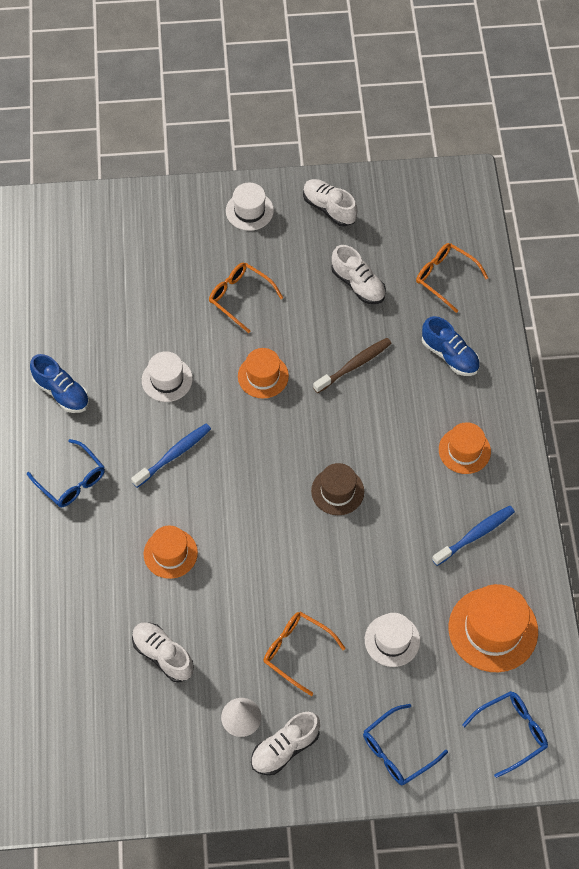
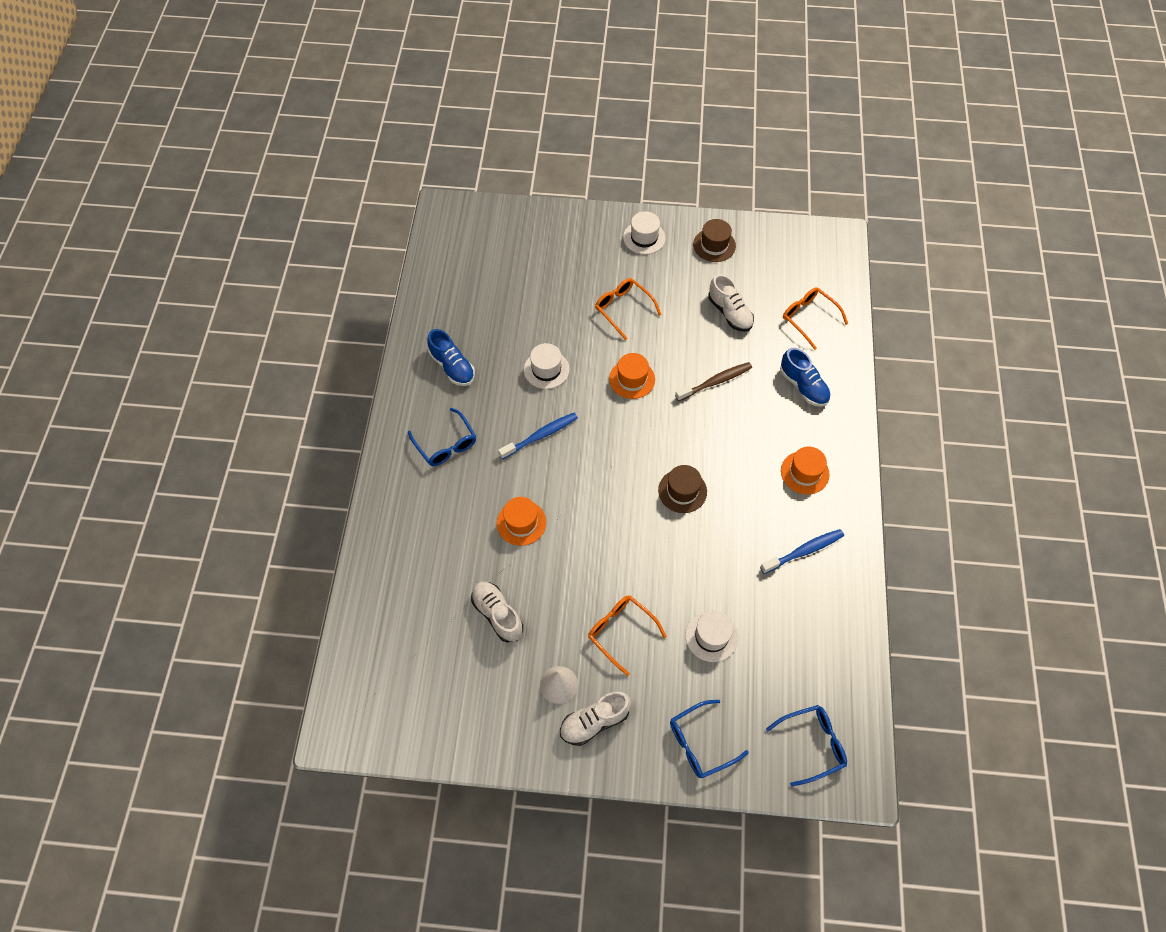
camera: 10 degrees right, 0 degrees up
white shoe [303,179,357,227] -> brown hat [693,219,736,262]
orange hat [449,584,538,672] -> none

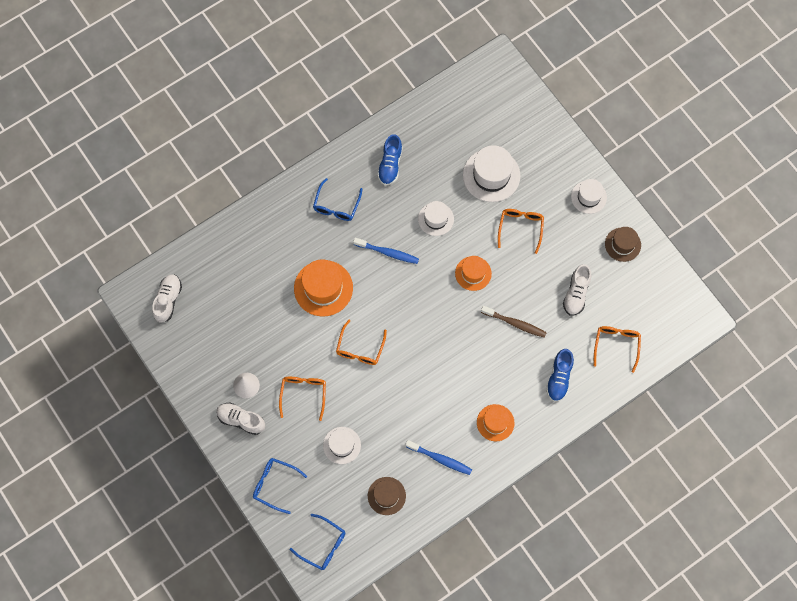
camera: 50 degrees right, 10 degrees up
white shoe [471,582,523,642] -> white shoe moved to [152,274,182,323]
orange hat [497,497,546,546] -> orange hat [294,259,353,317], size x1.62
brown hat [658,465,707,513] -> brown hat moved to [368,477,406,515]
none -> orange glasses [336,320,387,365]
none -> white hat [463,145,520,202]

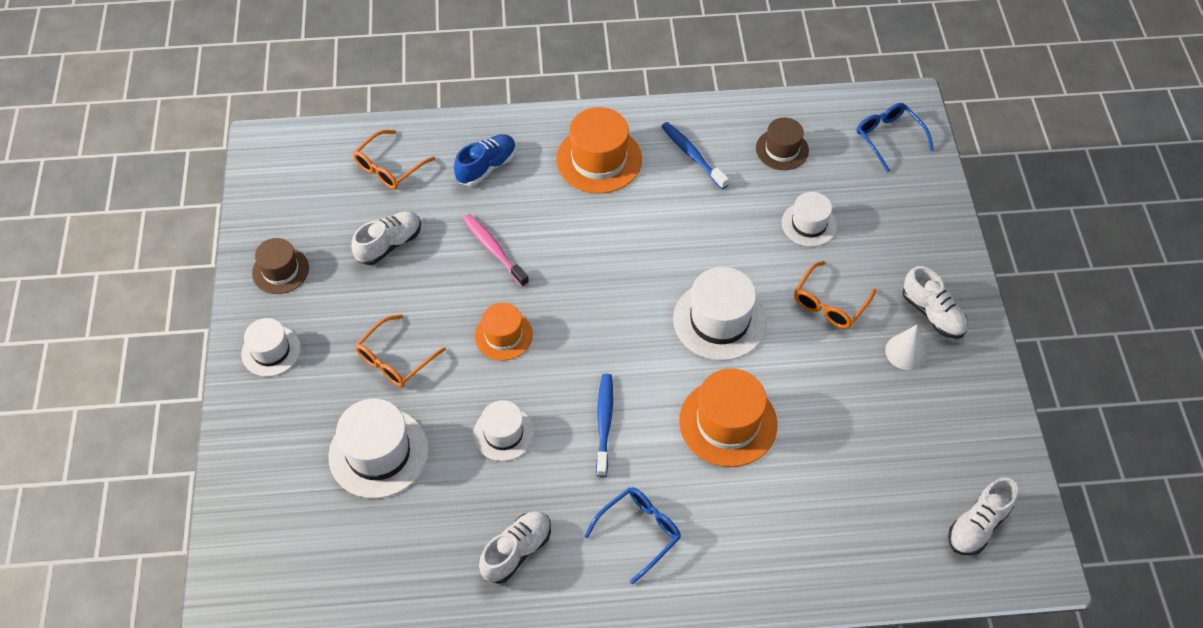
camera: 150 degrees left, 15 degrees down
blue glasses [253,458,307,514] -> none
orange glasses [336,320,387,365] -> white hat [673,267,767,361]
blue toothbrush [353,238,419,264] -> blue toothbrush turned 45 degrees clockwise [596,374,613,477]
blue shoe [377,134,403,185] -> white shoe [479,511,551,584]
orange hat [477,404,515,441] -> orange hat [556,107,642,194], size x1.62
brown toothbrush [481,306,547,338] -> pink toothbrush [463,214,529,287]

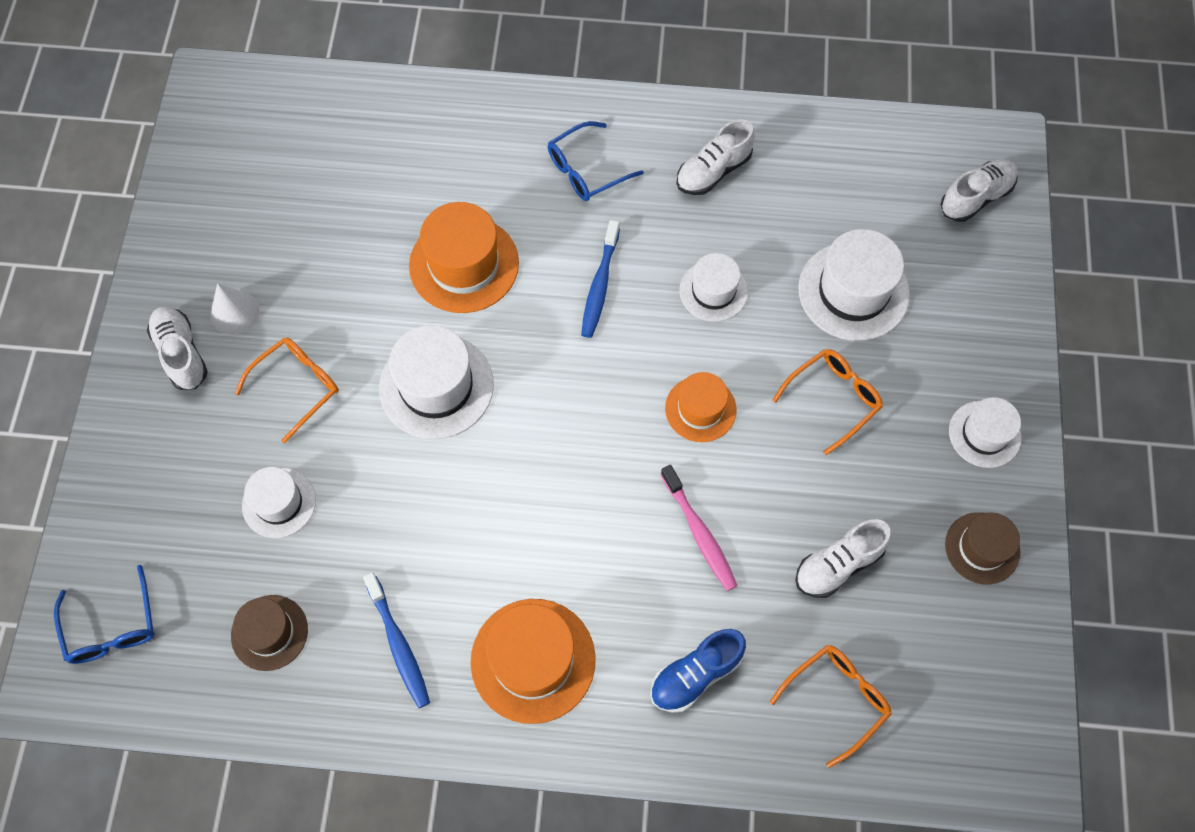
camera: 170 degrees left, 10 degrees up
white shoe [948,477,1018,555] -> white shoe moved to [941,159,1018,222]

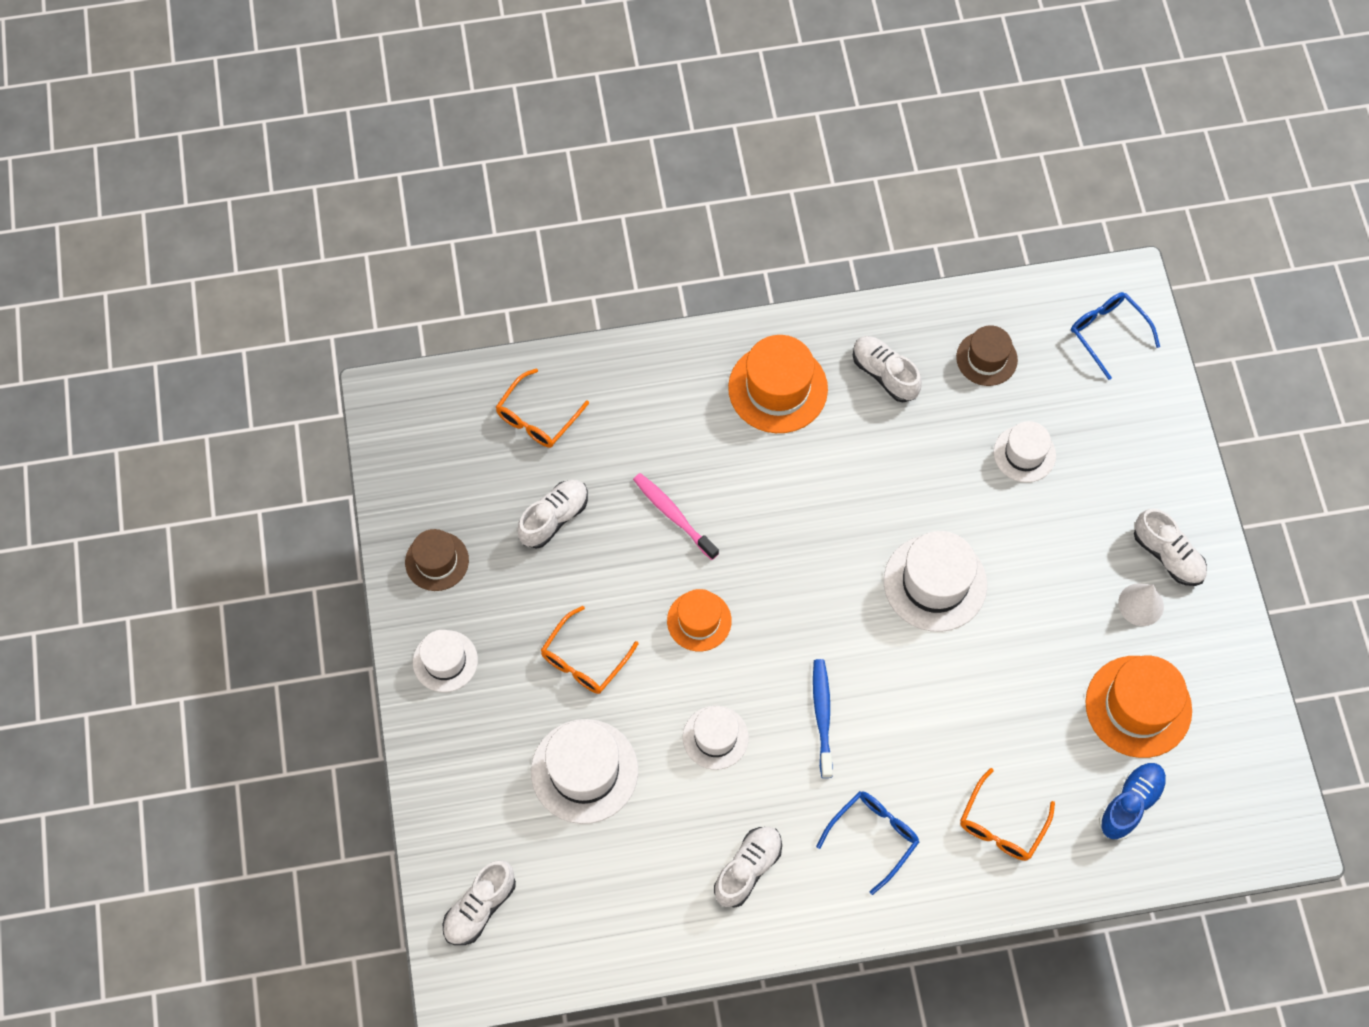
camera: 165 degrees right, 0 degrees up
orange glasses [235,338,339,443] -> orange glasses moved to [960,768,1055,861]
blue toothbrush [363,572,430,708] -> white shoe [853,336,922,402]
orange hat [409,202,519,313] -> orange hat moved to [1085,656,1192,758]
blue shoe [650,629,746,713] -> blue shoe moved to [1099,763,1167,840]

